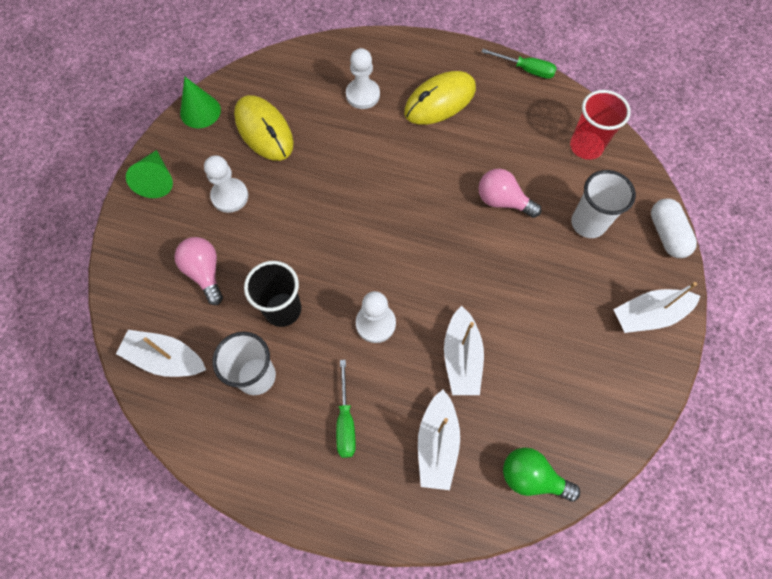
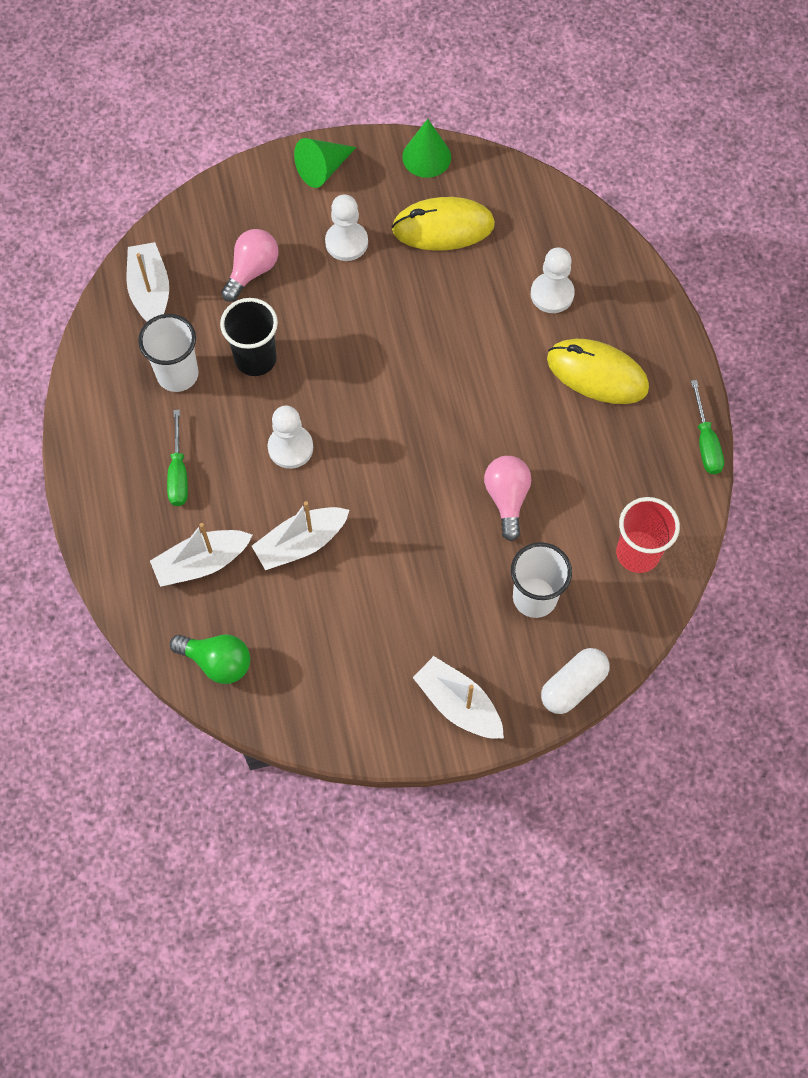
camera: 60 degrees right, 0 degrees up
yellow mouse [234,95,294,161] -> yellow mouse turned 60 degrees clockwise [392,197,495,251]
green screwdriver [336,360,356,458] -> green screwdriver turned 60 degrees counterclockwise [167,410,188,506]
green light bulb [503,447,580,502] -> green light bulb turned 120 degrees clockwise [170,634,250,684]

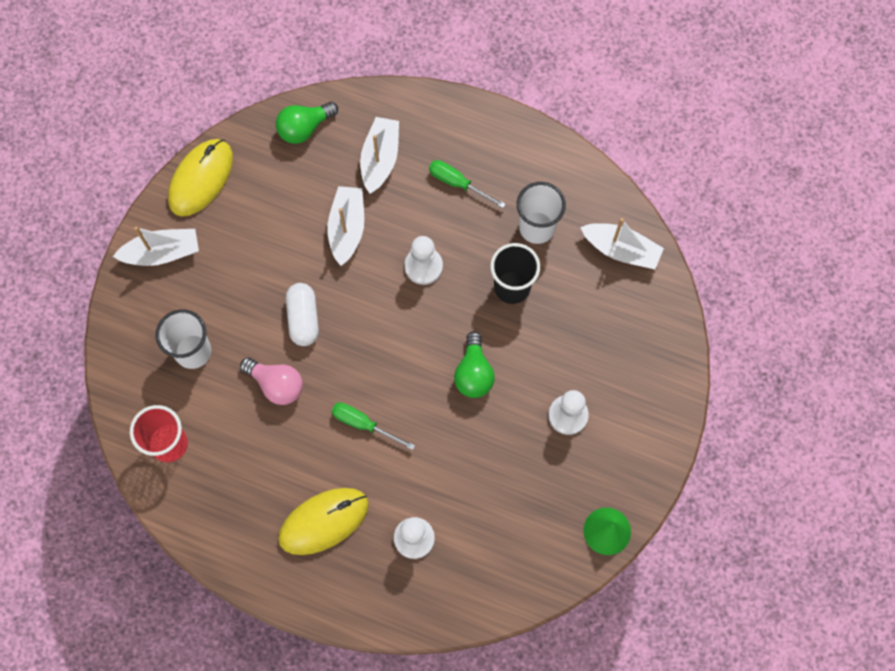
camera: 125 degrees right, 5 degrees up
pink light bulb [221,229,279,302] -> none
green cone [294,138,356,188] -> none
yellow mouse [392,197,495,251] -> yellow mouse moved to [168,139,233,217]
white capsule [541,648,610,714] -> white capsule moved to [286,283,319,346]
green screwdriver [691,380,724,474] -> green screwdriver moved to [332,402,415,450]
none -> green light bulb [454,331,495,398]

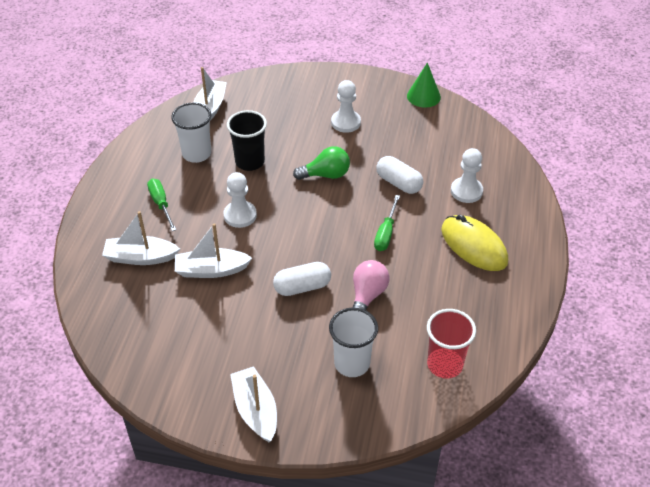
camera: 100 degrees left, 25 degrees down
yellow mouse [168,139,233,217] -> none
green light bulb [276,102,338,144] -> none
green screwdriver [429,160,506,208] -> green screwdriver turned 135 degrees clockwise [147,179,176,231]
none -> white capsule [376,156,423,194]

